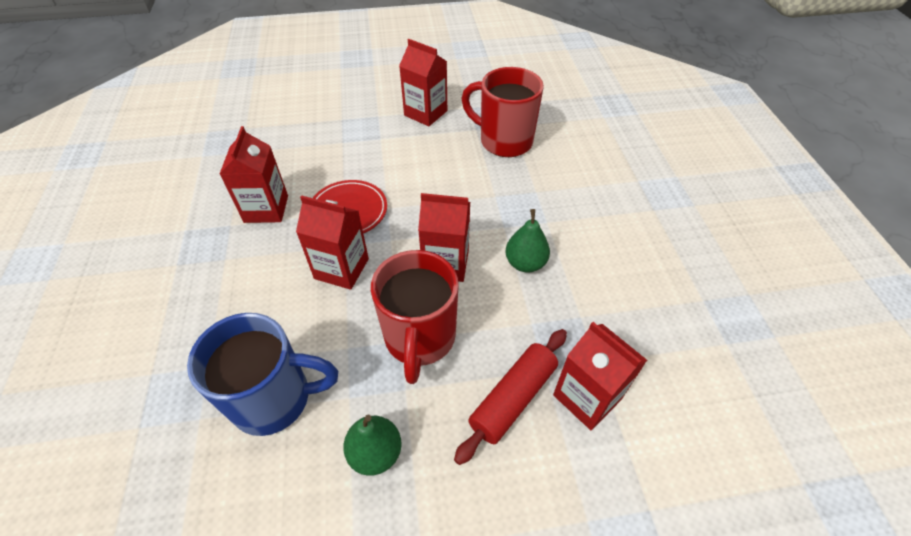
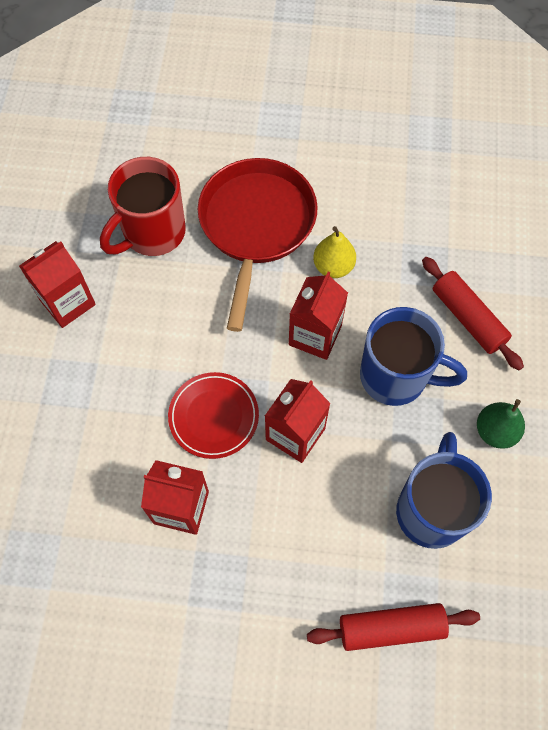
camera: 75 degrees left, 15 degrees up
red mug [371,250,459,384] -> blue mug [360,307,467,406]
green pear [505,209,550,272] -> yellow pear [313,226,356,278]
red carton [553,322,647,430] -> none
none -> red pan [198,158,318,332]
none -> red rolling pin [307,603,480,651]

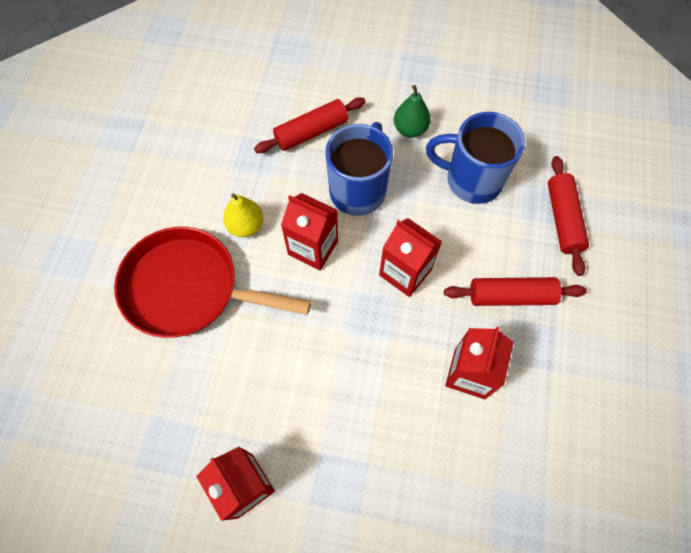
camera: 85 degrees left, 0 degrees up
red mug [100,157,186,256] -> none
red plate [168,372,259,459] -> none
none -> red rolling pin [444,277,587,306]

